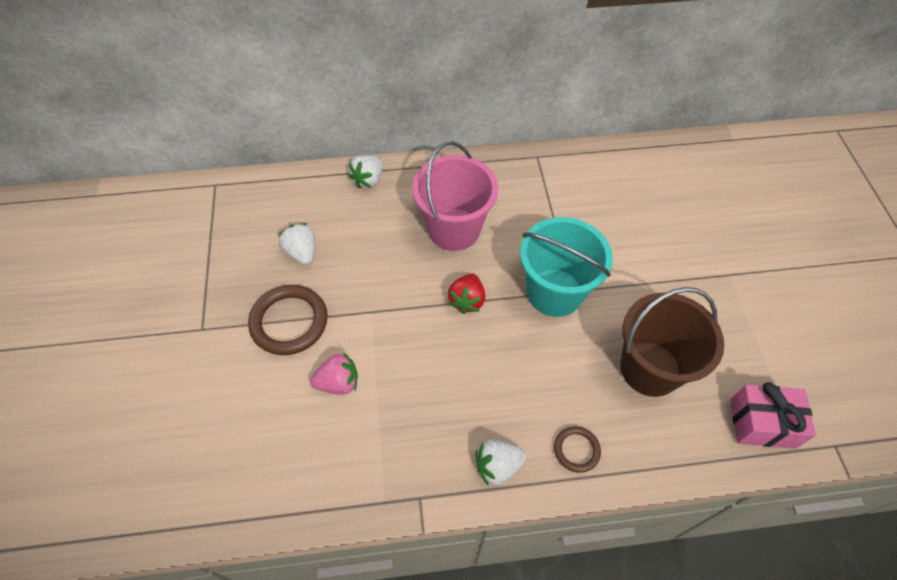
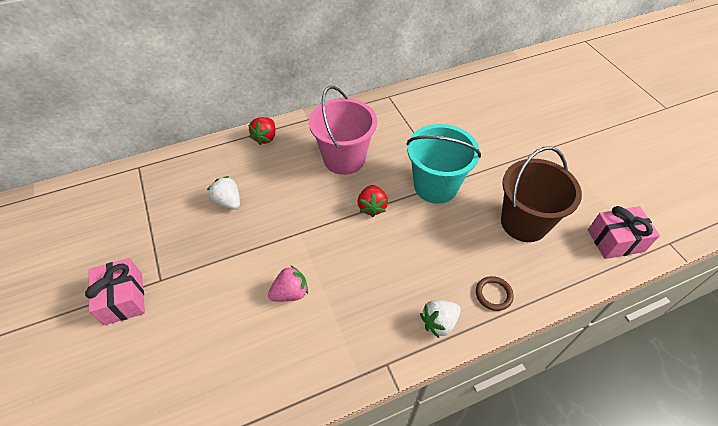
camera: 15 degrees left, 5 degrees down
brown ring [248,285,328,355] -> none
white strawberry [348,155,383,189] -> red strawberry [248,117,276,145]
none -> pink gift [85,258,145,325]

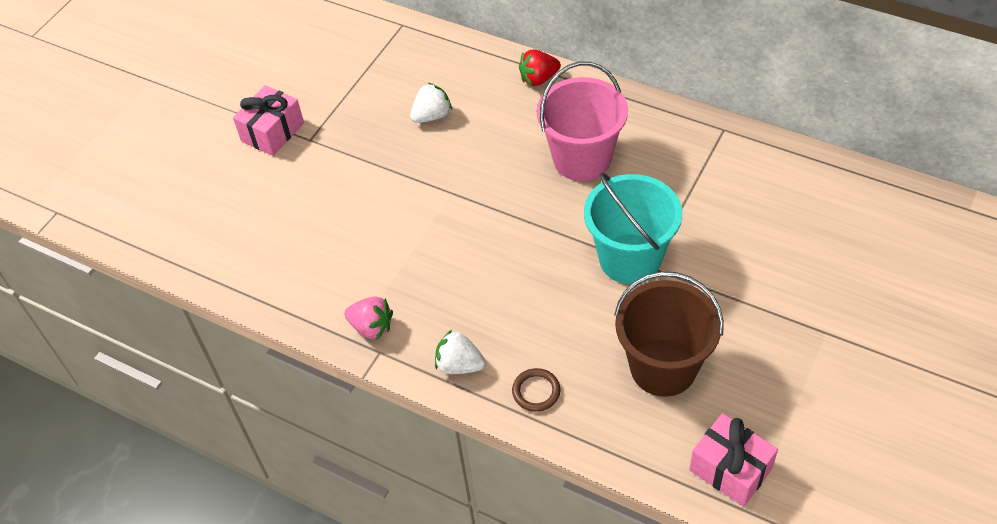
camera: 55 degrees right, 0 degrees up
white strawberry [207,176,240,210] -> white strawberry turned 45 degrees clockwise [410,83,452,123]
pink strawberry [268,265,308,302] -> pink strawberry moved to [344,296,393,340]
red strawberry [357,185,388,217] -> none

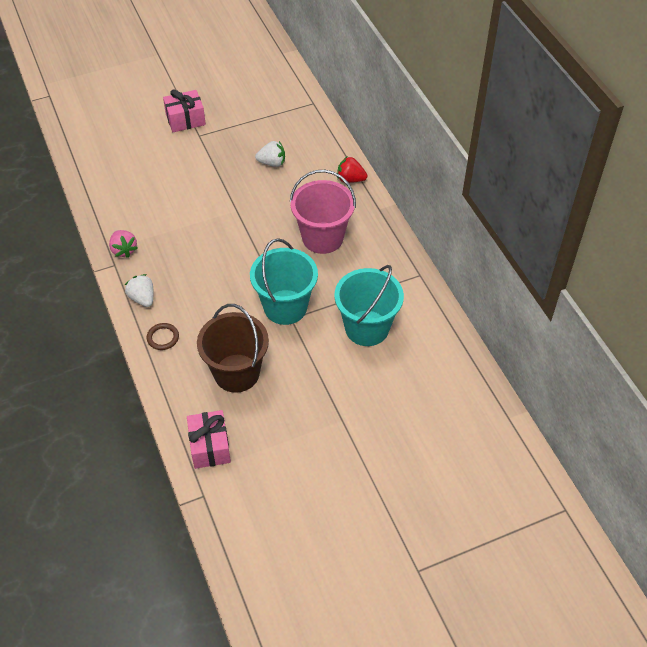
camera: 35 degrees right, 0 degrees up
none -> turquoise bucket [334,265,404,346]

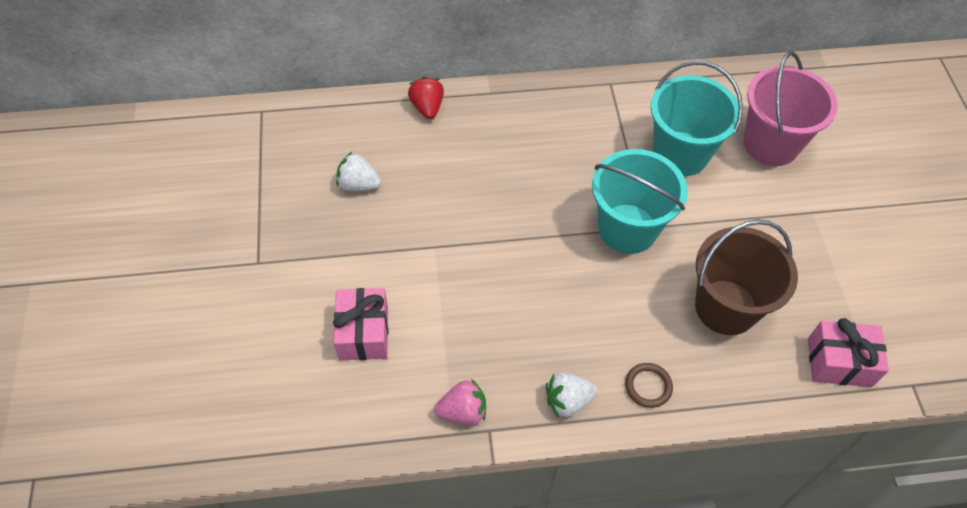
camera: 75 degrees left, 5 degrees up
pink gift [163,89,206,132] -> pink gift moved to [333,288,388,360]
white strawberry [255,141,285,167] -> white strawberry turned 90 degrees counterclockwise [336,152,381,191]
pink bucket [290,170,356,254] -> pink bucket moved to [743,52,838,166]
red strawberry [337,157,367,183] -> red strawberry turned 135 degrees clockwise [408,77,444,119]

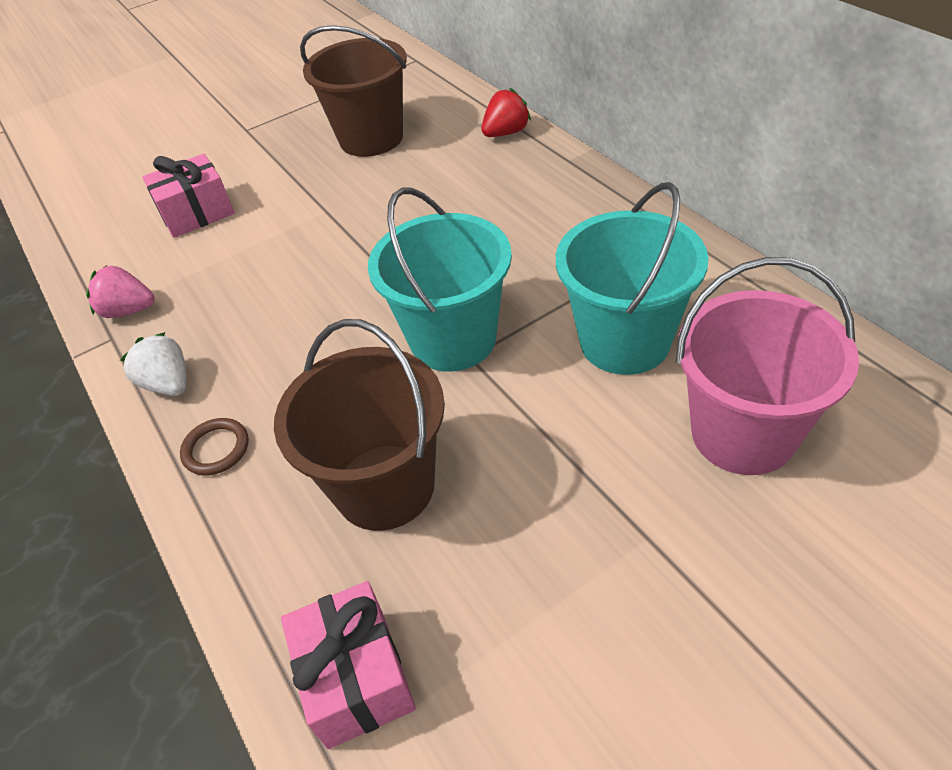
camera: 70 degrees right, 10 degrees down
white strawberry [336,152,381,191] -> brown bucket [300,25,407,157]
pink strawberry [434,379,486,425] -> pink strawberry turned 135 degrees clockwise [86,265,155,318]

